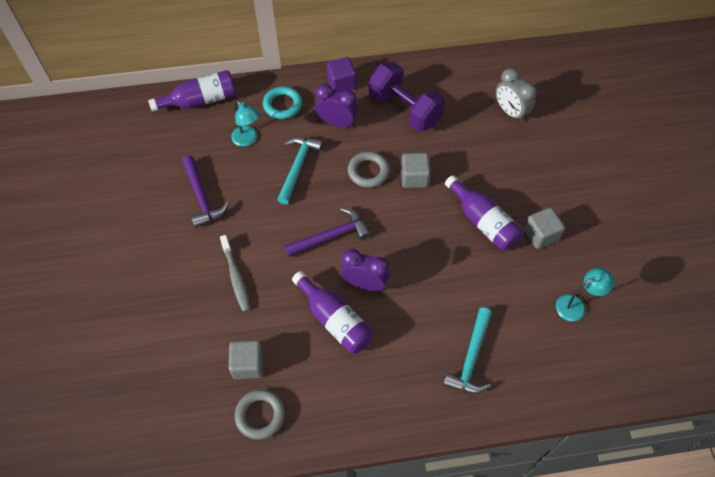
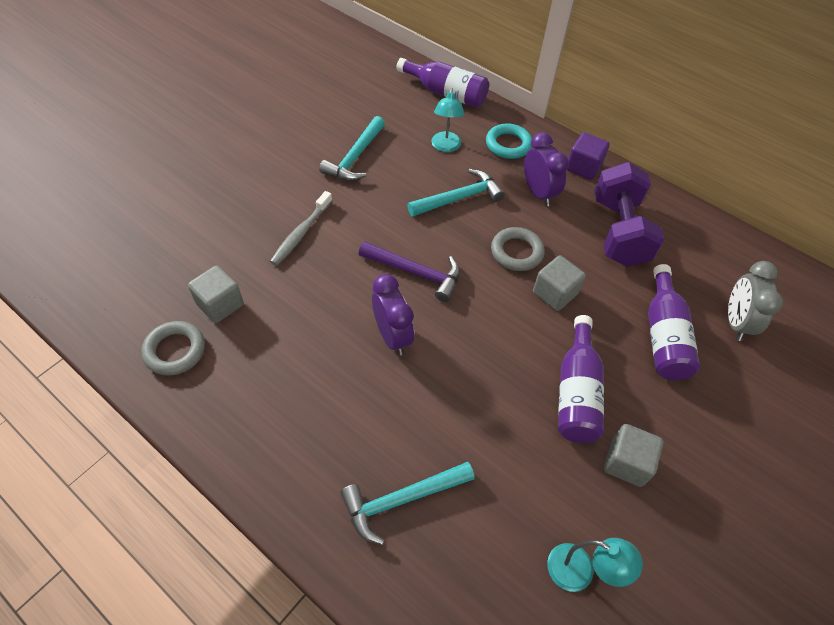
camera: 45 degrees right, 5 degrees down
purple hammer [182,155,229,228] -> turquoise hammer [319,116,385,181]
purple bottle [292,271,374,354] -> purple bottle moved to [648,264,700,380]

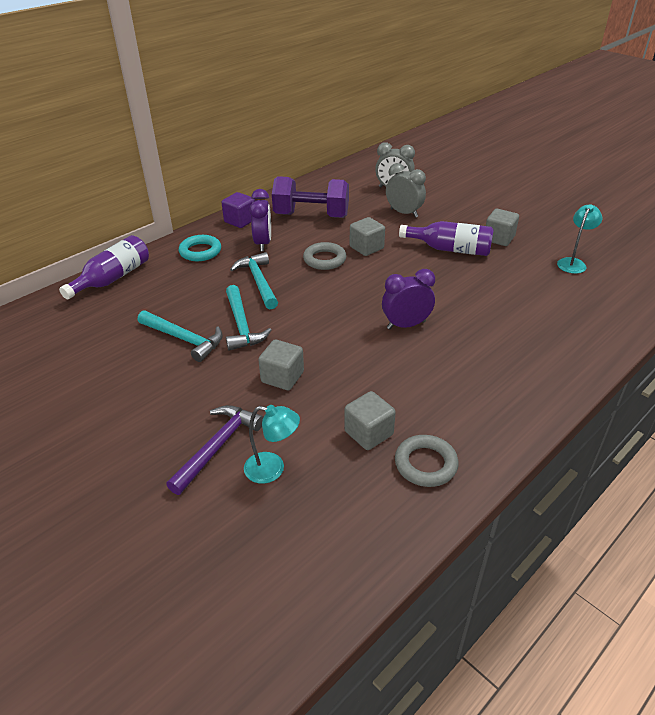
camera: 80 degrees left, 15 degrees down
grey toothbrush [270,191,332,265] -> grey cube [258,339,304,390]
turquoise hammer [340,462,475,545] -> turquoise hammer moved to [226,285,272,351]
purple hammer [359,241,460,302] -> purple hammer moved to [166,405,263,495]
turquoise lamp [431,88,464,152] -> turquoise lamp moved to [244,405,300,484]
purple clock [524,132,569,206] -> purple clock turned 105 degrees clockwise [249,189,271,251]
purple bottle [648,264,700,380] -> grey clock [386,163,426,218]

